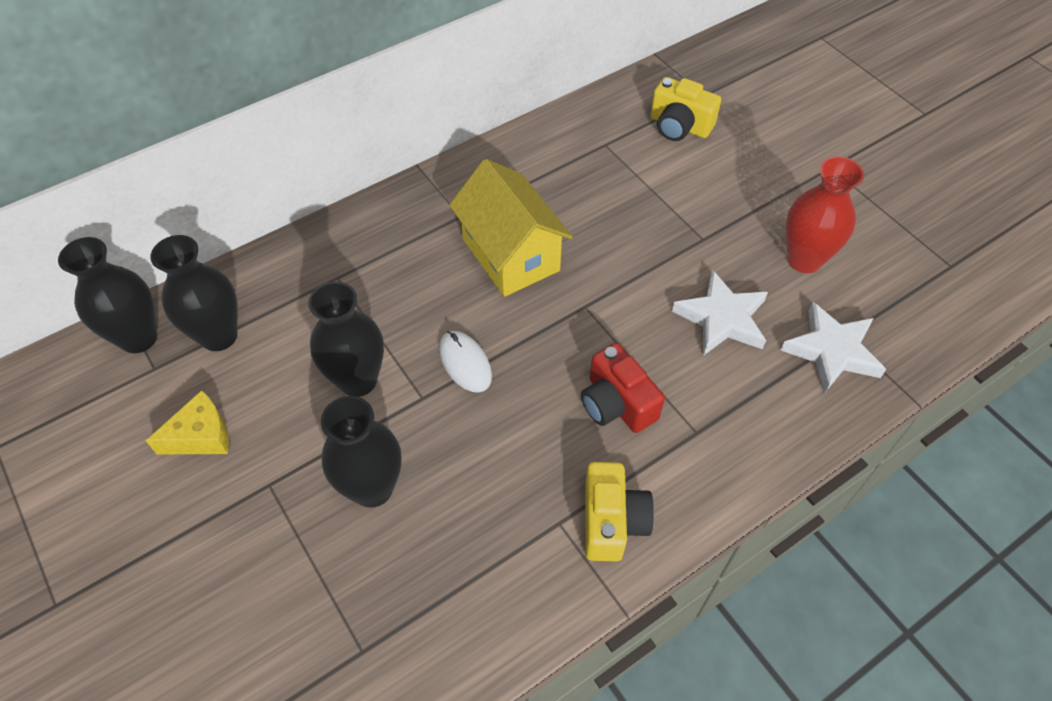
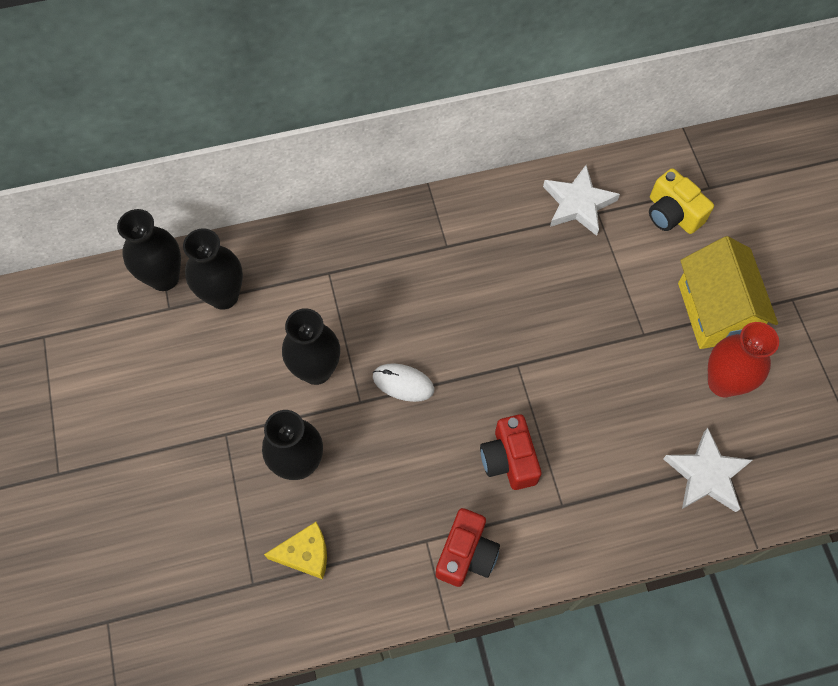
camera: 20 degrees right, 10 degrees up
yellow cheese [146,390,229,454] -> yellow cheese moved to [264,522,327,579]
white mouse [439,331,492,393] -> white mouse turned 60 degrees counterclockwise [373,363,435,402]
yellow house [449,159,573,297] -> yellow house moved to [678,236,778,349]
yellow camera [585,462,654,562] -> red camera [436,508,500,587]
white star [672,270,768,356] -> white star moved to [543,165,620,236]

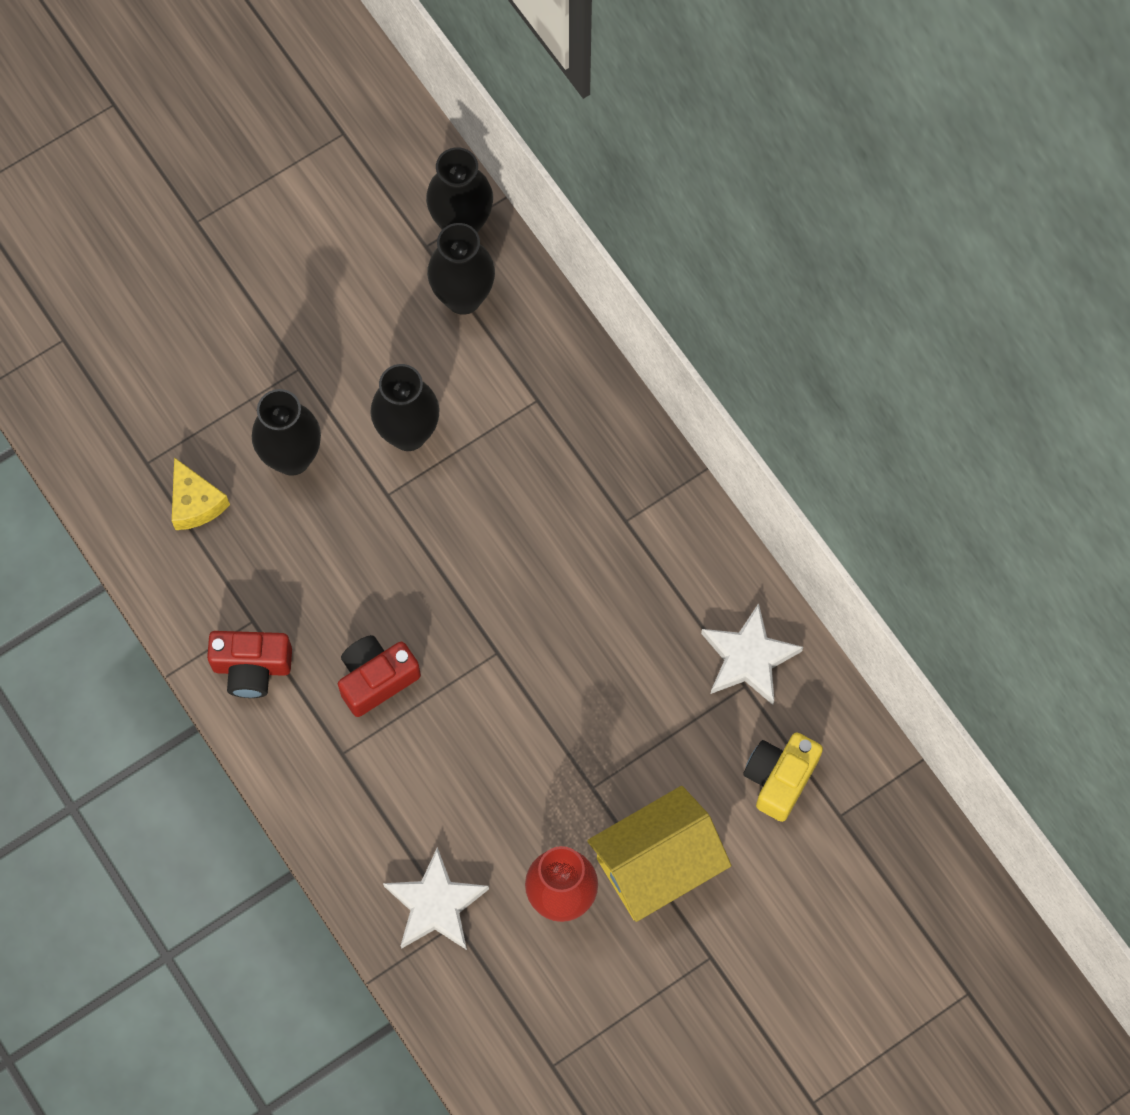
camera: 70 degrees right, 5 degrees up
white mouse [373,363,435,402] -> none

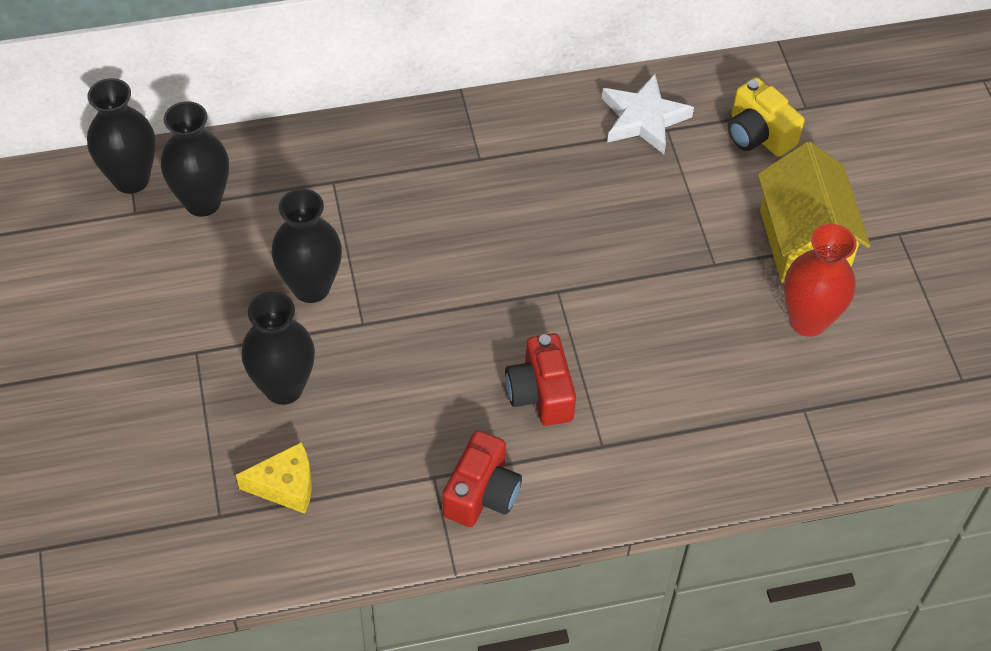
camera: 70 degrees left, 15 degrees down
white star [383,847,489,950] -> none

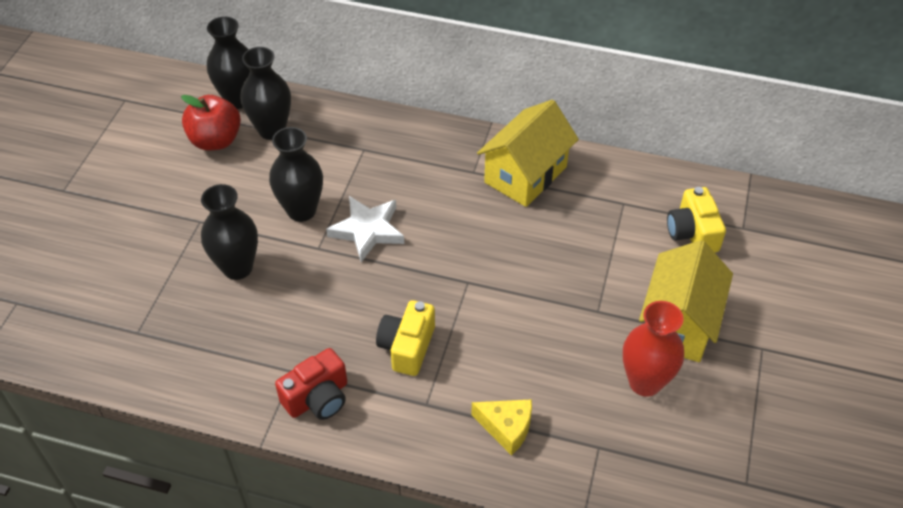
camera: 30 degrees right, 5 degrees down
yellow cheese [236,442,312,514] -> yellow cheese moved to [471,399,532,456]
red camera [505,333,576,426] -> yellow camera [376,300,435,376]
white star [602,74,694,154] -> white star moved to [326,196,404,262]
none -> red apple [181,95,241,151]
none -> yellow house [477,100,579,207]

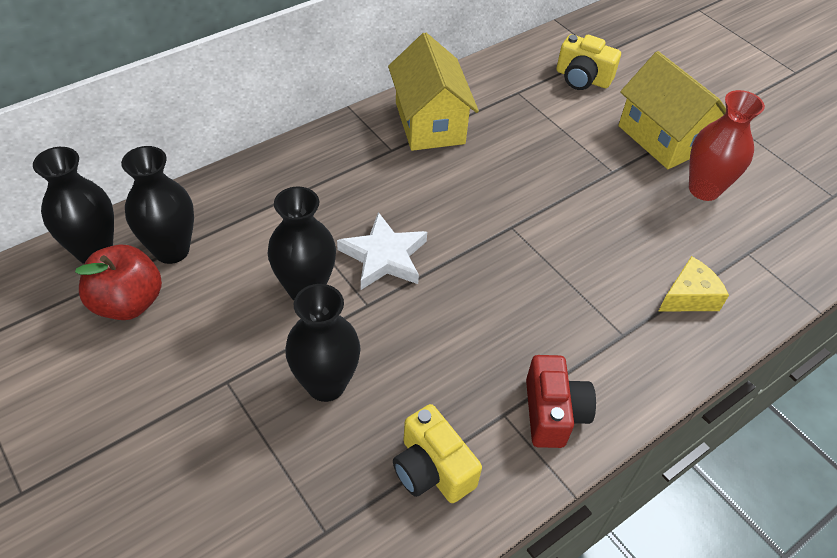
camera: 55 degrees left, 0 degrees up
yellow camera [376,300,435,376] -> yellow camera moved to [393,404,482,503]

